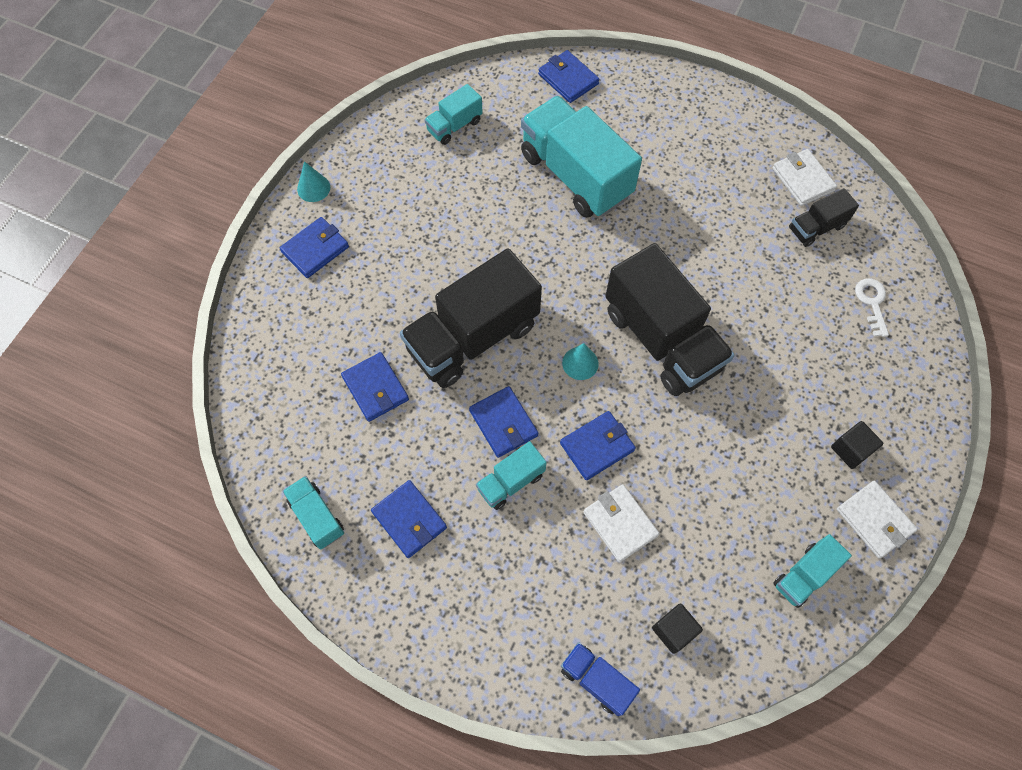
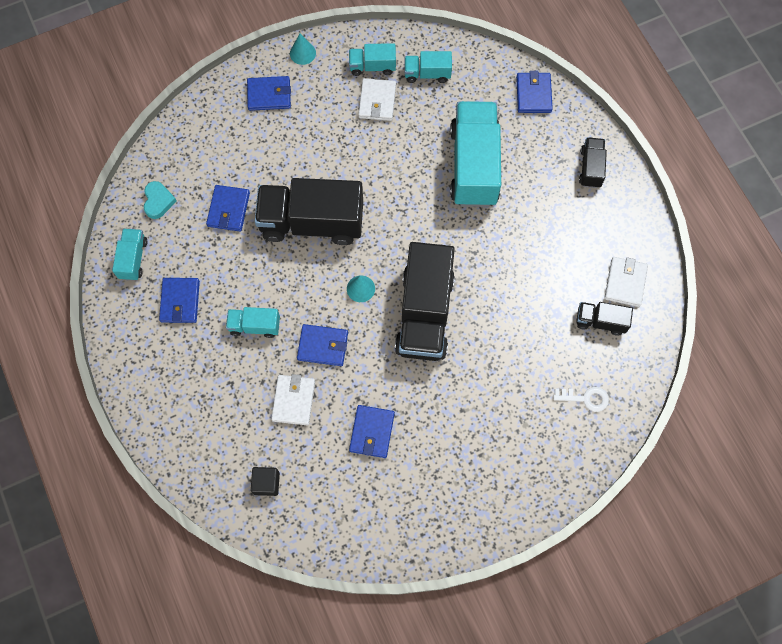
camera: 40 degrees right, 5 degrees up
blue wallet [469,386,538,458] -> blue wallet moved to [349,405,395,458]
blue truck [561,642,640,716] -> none
turquoise truck [773,534,852,608] -> turquoise truck moved to [349,43,396,76]
black cube [831,421,883,469] -> none
white wallet [837,481,918,559] -> white wallet moved to [358,78,396,121]
white key [855,278,889,337] -> white key turned 60 degrees clockwise [553,387,609,412]
none -> turquoise heart [144,181,177,219]
none -> black truck [579,137,607,188]

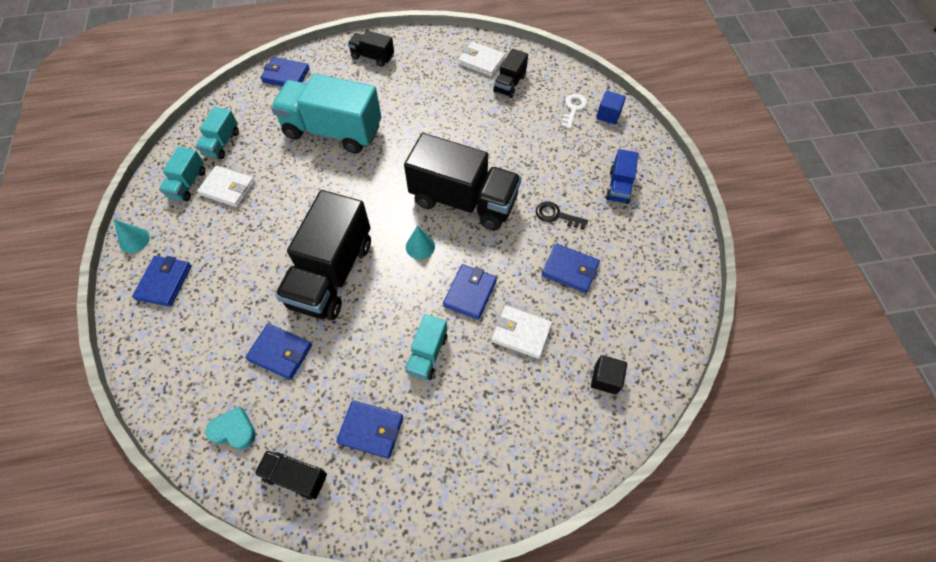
camera: 75 degrees left, 10 degrees down
turquoise truck [112,229,148,281] -> black truck [254,450,327,500]
none -> black key [536,201,588,230]
none -> blue cube [596,91,626,124]
none -> blue truck [606,149,639,204]

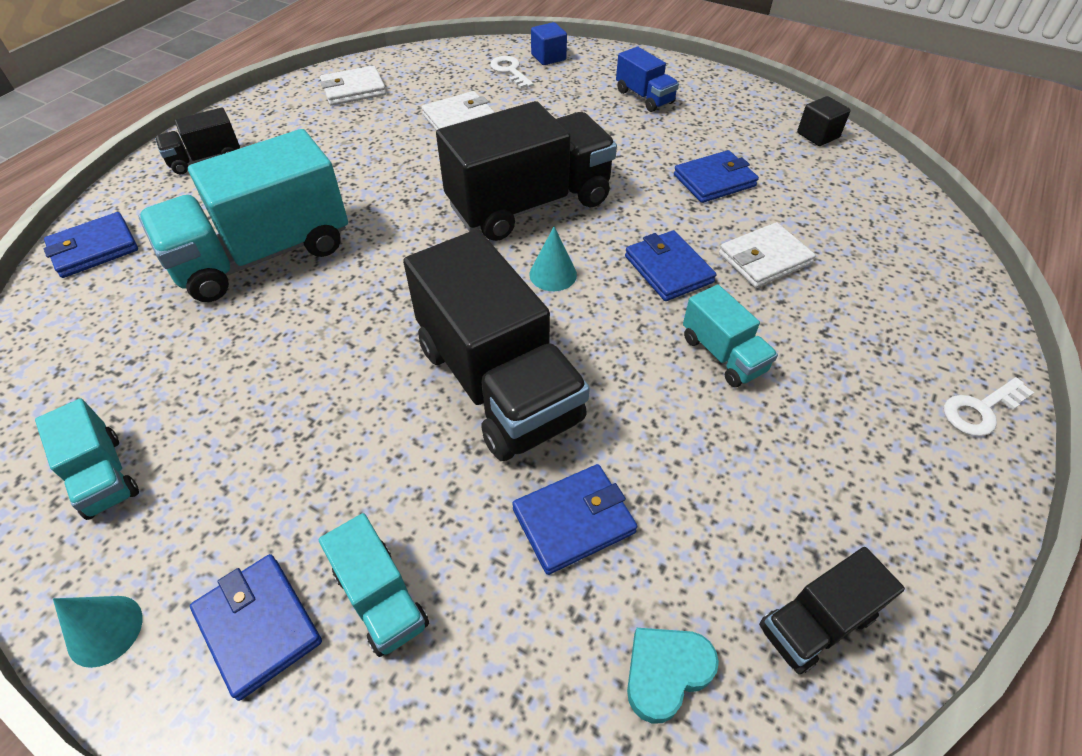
camera: 50 degrees left, 10 degrees down
turquoise truck [196,107,239,159] -> turquoise truck moved to [319,513,429,657]
white wallet [197,166,255,207] -> white wallet moved to [422,91,495,131]
blue wallet [336,400,403,458] -> none
black truck [493,49,528,98] -> none
black key [536,201,588,230] -> none
black cube [591,355,627,394] -> black cube moved to [797,96,851,146]
none -> white key [944,377,1034,436]

